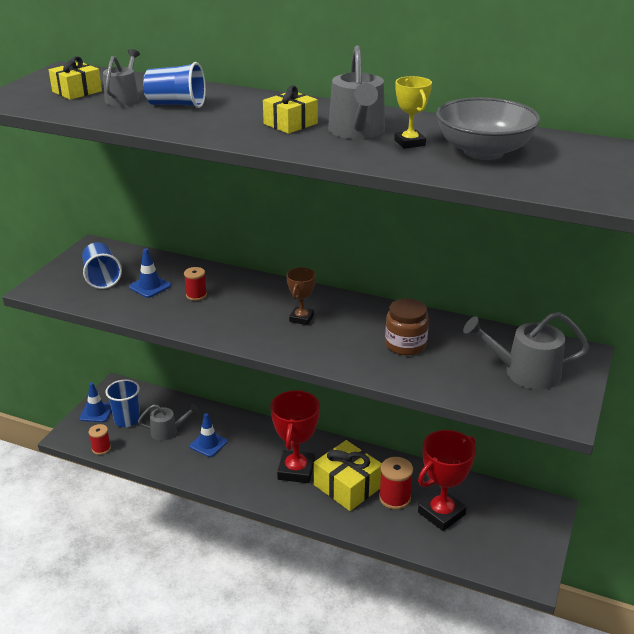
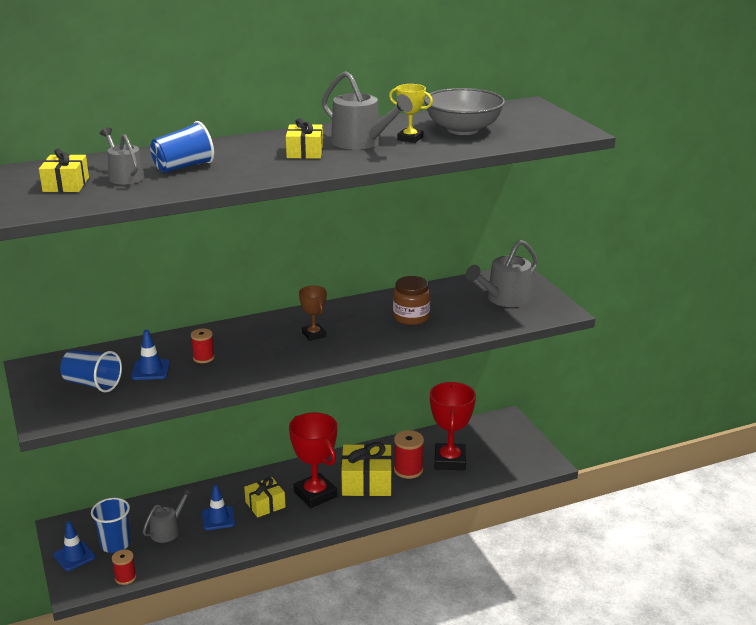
camera: 45 degrees left, 5 degrees down
none -> yellow gift [244,477,286,518]

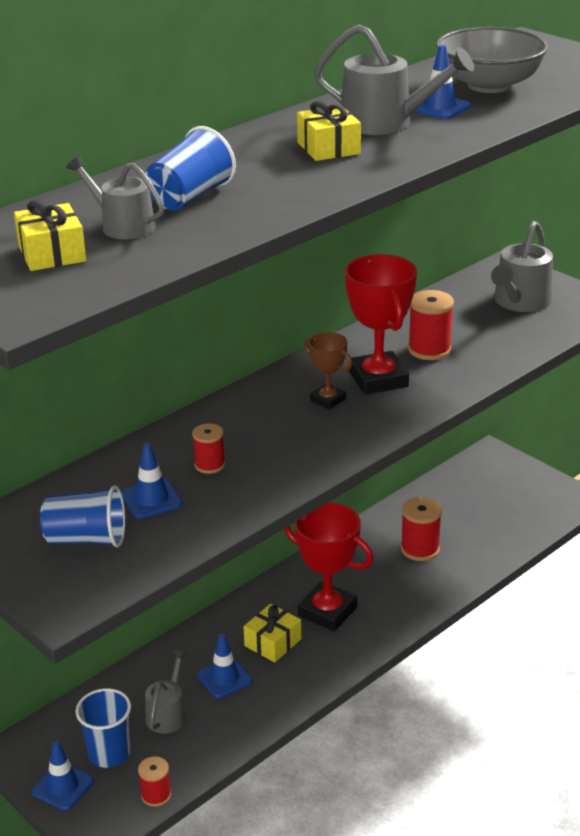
camera: 20 degrees left, 5 degrees up
yellow gift [341,442,392,496] -> none
yellow trophy [389,84,433,143] -> blue traffic cone [413,44,471,119]
brown jar [393,276,430,325] -> red spool [408,290,454,360]
red trophy [430,382,476,470] -> red trophy moved to [345,254,417,395]

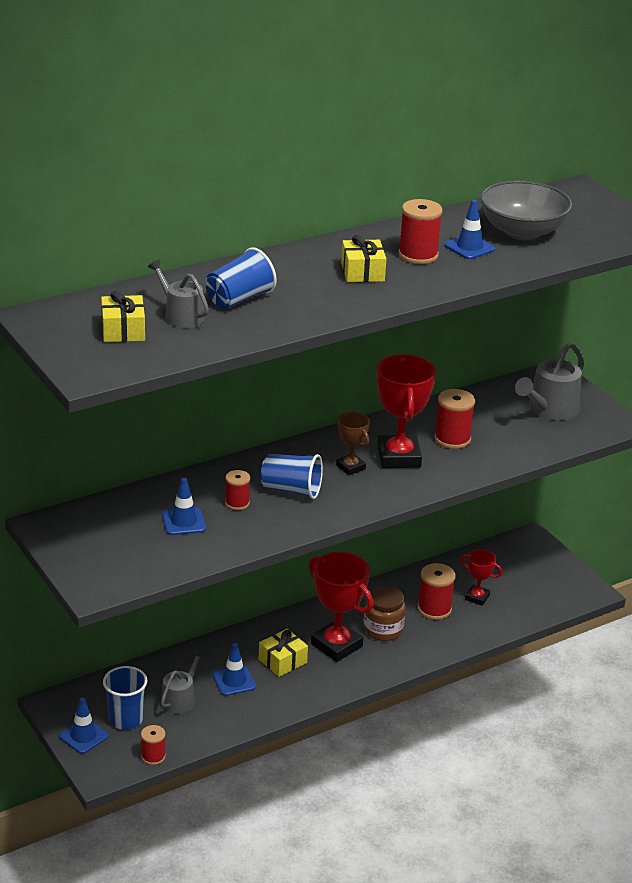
camera: 10 degrees right, 0 degrees up
blue cup [40,485,125,547] -> blue cup moved to [261,454,323,499]
grey watering can [314,24,474,135] -> red spool [398,199,443,264]
none -> brown jar [363,586,406,641]
none -> red trophy [460,549,502,606]

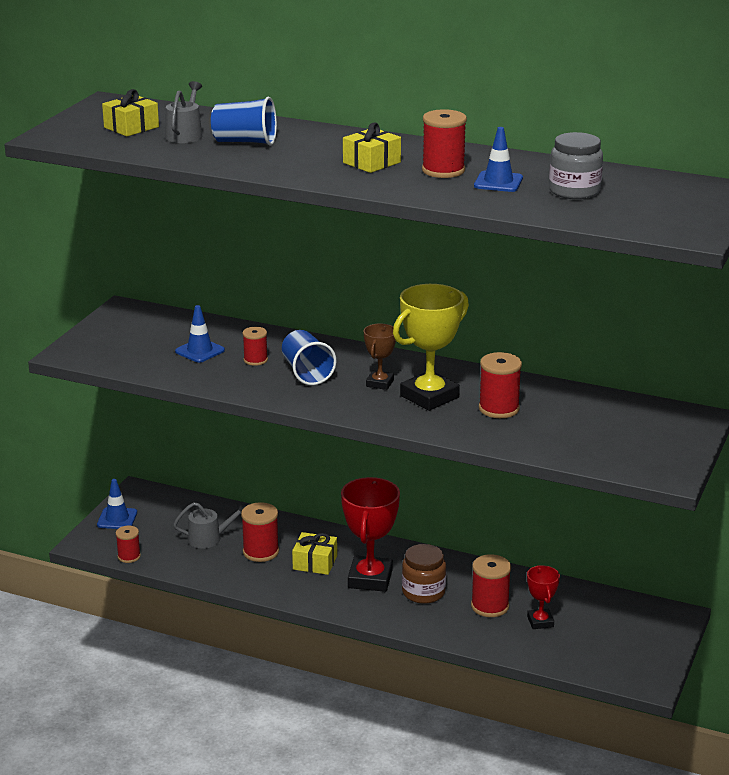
camera: 55 degrees right, 5 degrees down
blue cup [103,666,147,730] -> none
blue traffic cone [213,643,256,696] -> red spool [241,502,279,562]
red trophy [377,354,436,468] -> yellow trophy [393,284,469,411]
grey bowl [480,180,572,240] -> grey jar [549,132,603,199]
grey watering can [515,343,584,421] -> none

